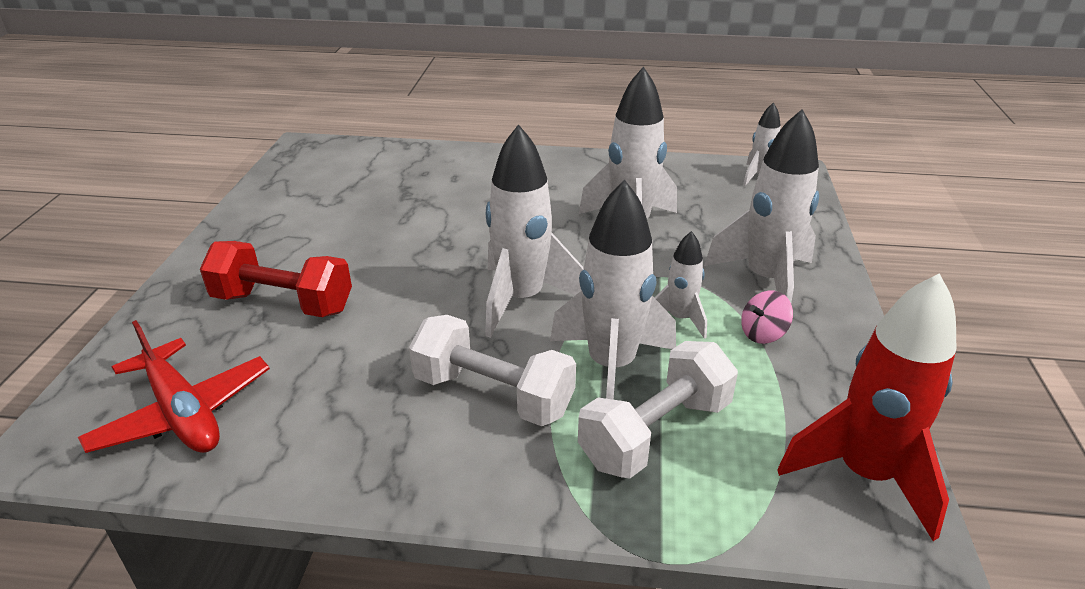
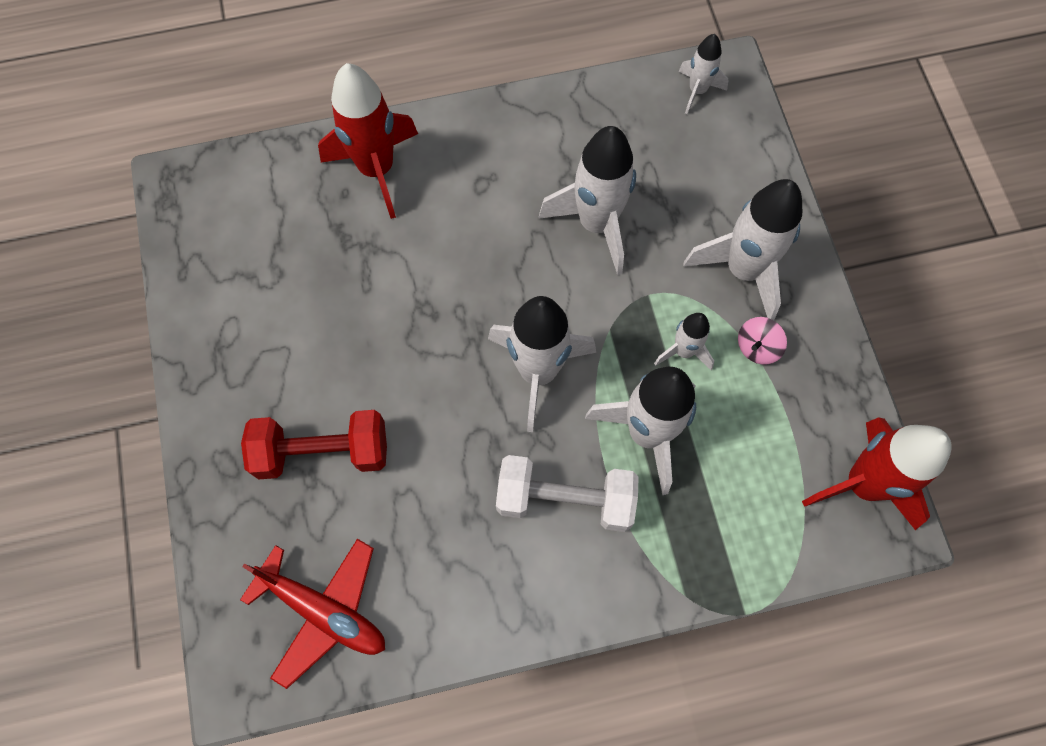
camera: 20 degrees left, 35 degrees up
white dumbbell [578,341,738,479] -> none
none -> red rocket [318,63,418,219]

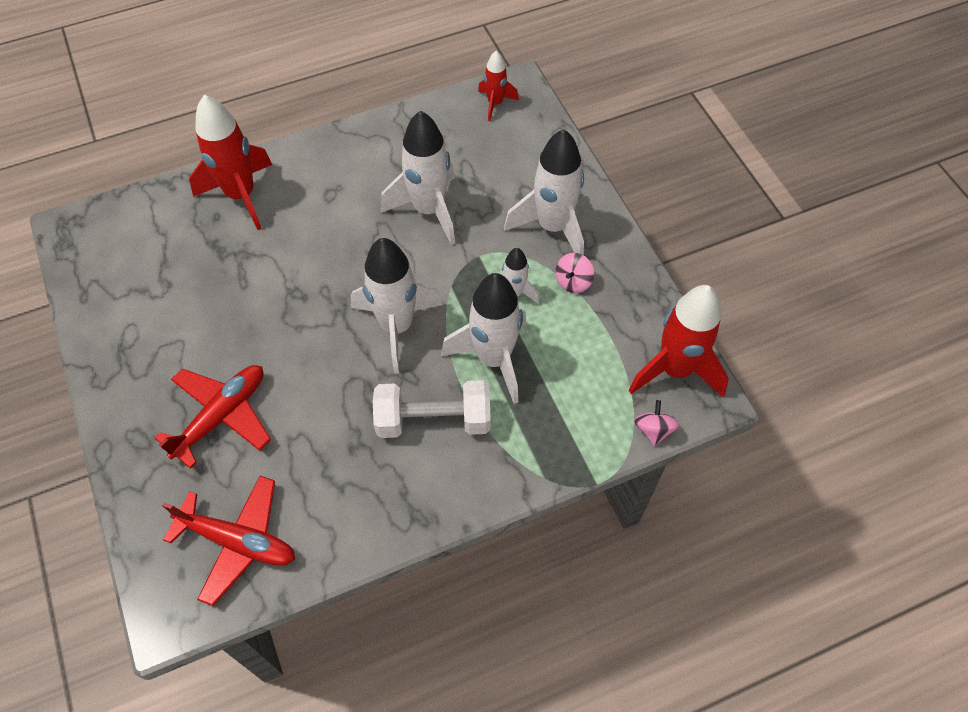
camera: 10 degrees left, 10 degrees down
red dumbbell [241,410,387,479] -> red plane [155,365,271,469]
white rocket [679,34,728,114] -> red rocket [478,51,519,121]
none -> pink spinning top [634,400,679,446]

